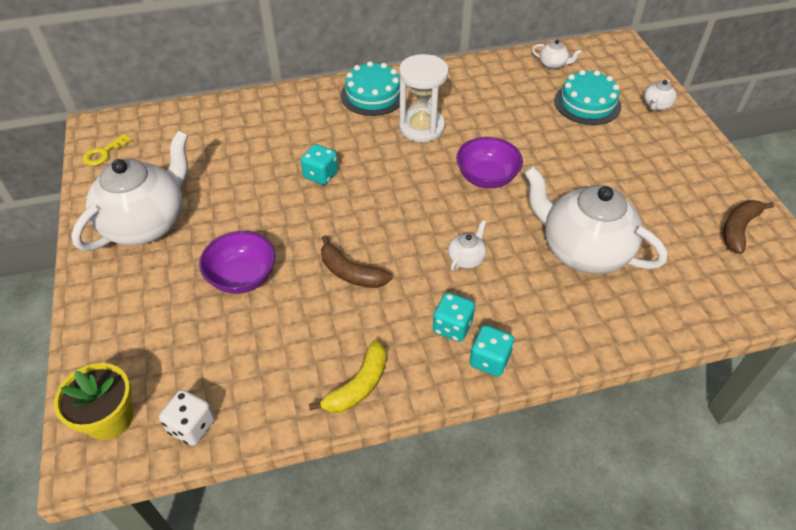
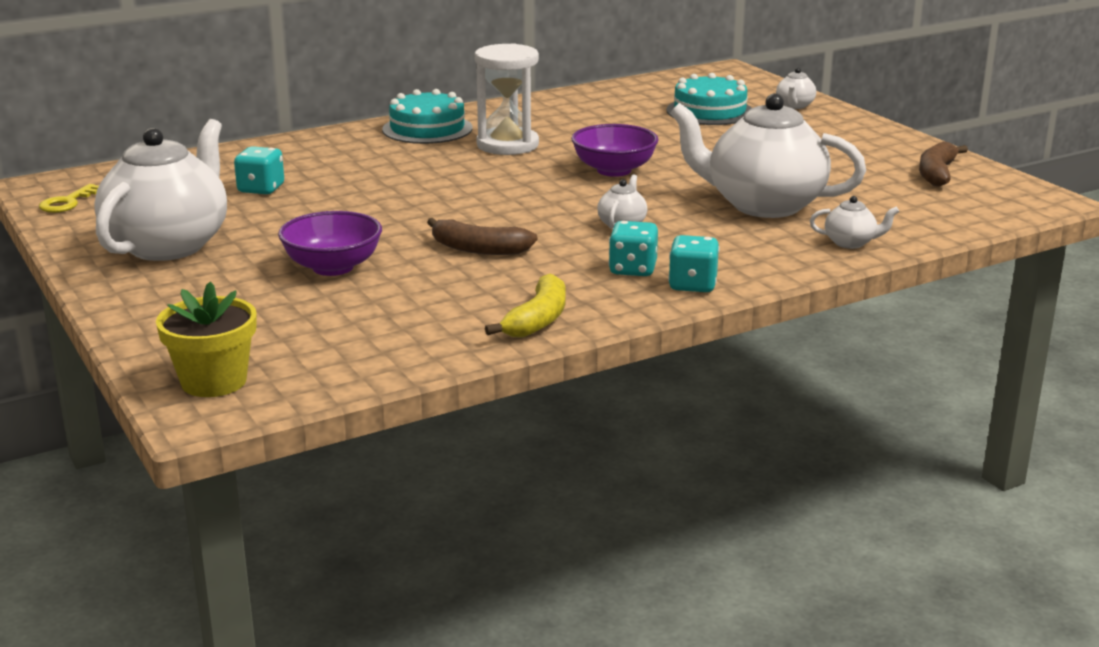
camera: 15 degrees left, 25 degrees down
white dice [159,390,215,446] -> none
turquoise dice [301,144,338,185] -> turquoise dice moved to [234,146,284,194]
white teapot [532,40,582,69] -> white teapot moved to [810,196,899,249]

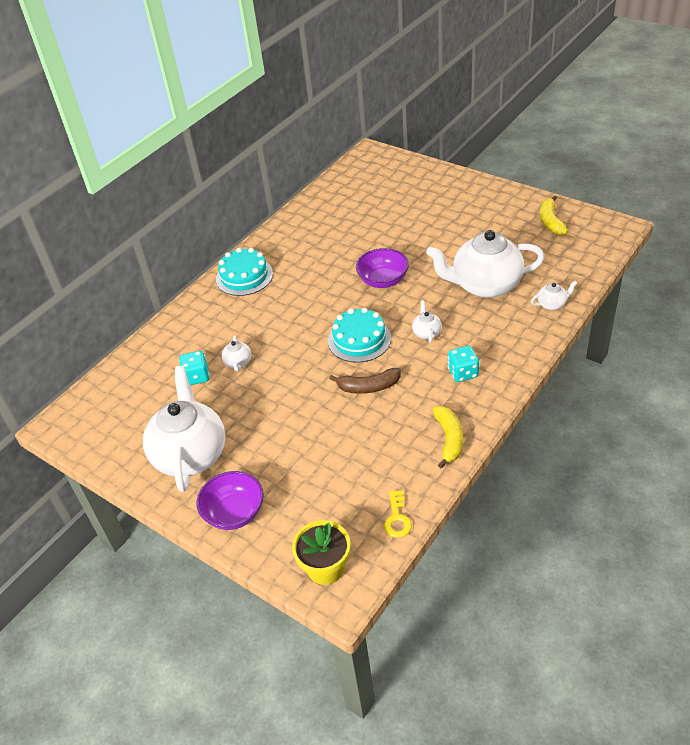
camera: 20 degrees left, 20 degrees up
yellow key [39,184,99,213] -> yellow key moved to [384,490,412,538]
purple bowl [278,211,382,276] -> purple bowl moved to [196,471,264,530]
white hourglass [475,43,539,155] -> none
turquoise cake [666,73,752,125] -> turquoise cake moved to [328,308,391,363]
turquoise dice [668,235,720,292] -> none
white teapot [776,68,816,109] -> white teapot moved to [221,336,251,371]
brown banana [919,141,968,187] -> yellow banana [540,196,568,235]

